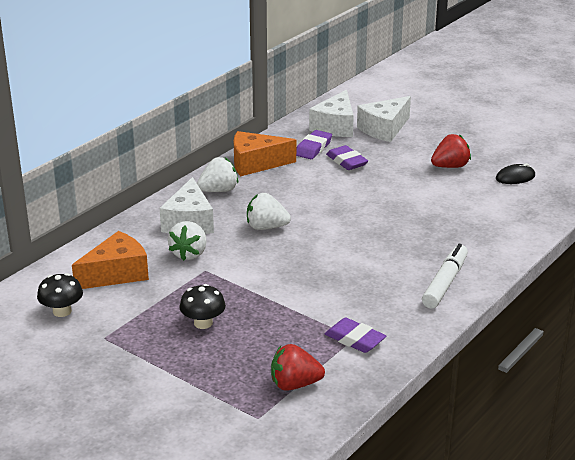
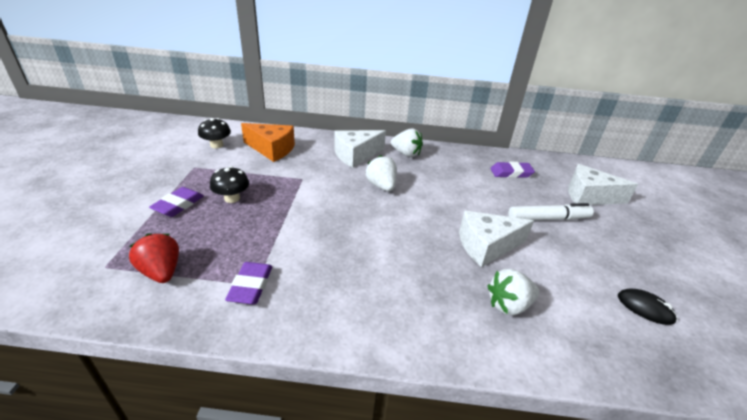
camera: 55 degrees right, 5 degrees up
white strawberry [168,221,207,261] -> white strawberry moved to [488,269,539,315]
orange cheese [234,131,296,176] -> none
white cheese [309,90,354,137] -> white cheese moved to [459,211,534,267]
purple eraser [326,145,368,170] -> purple eraser moved to [149,187,204,217]
white marker [422,244,468,308] -> white marker moved to [509,203,594,220]
red strawberry [431,134,471,168] -> none

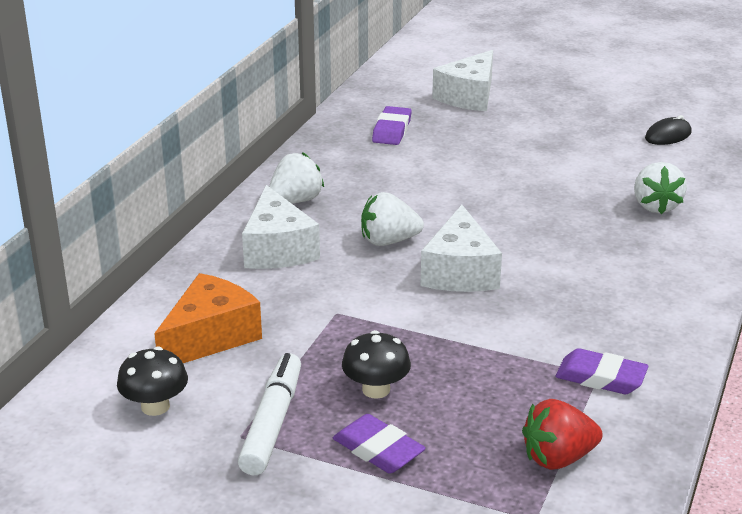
camera: 70 degrees left, 5 degrees down
white cheese [459,211,534,267] -> white cheese moved to [420,205,502,292]
white marker [509,203,594,220] -> white marker moved to [238,353,301,475]

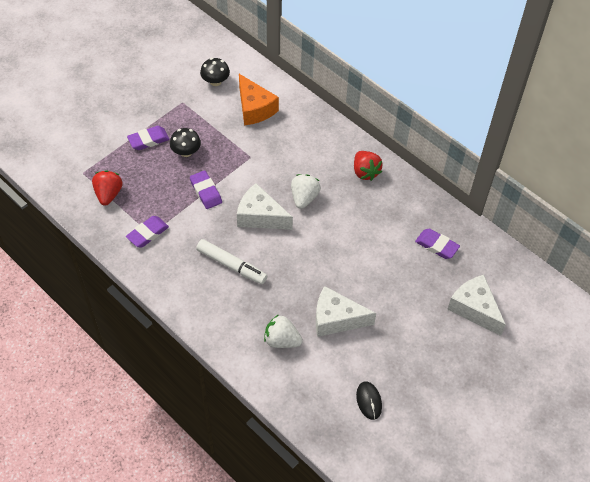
camera: 110 degrees right, 25 degrees up
white marker [238,353,301,475] -> white marker moved to [196,239,267,284]
white cheese [242,185,320,269] -> white cheese moved to [316,286,376,337]
white strawberry [269,152,324,203] -> red strawberry [354,151,383,181]
none -> purple eraser [190,170,222,209]

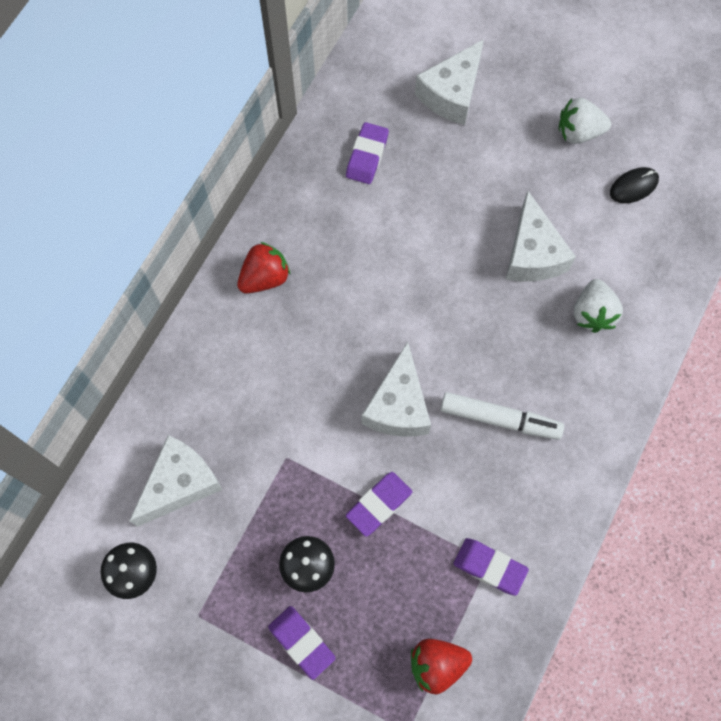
camera: 105 degrees left, 15 degrees up
white marker [196,239,267,284] -> white marker turned 90 degrees clockwise [441,392,564,440]
orange cheese [239,74,279,125] -> white cheese [129,435,222,527]
white strawberry [291,174,321,209] -> white strawberry moved to [559,98,611,144]

